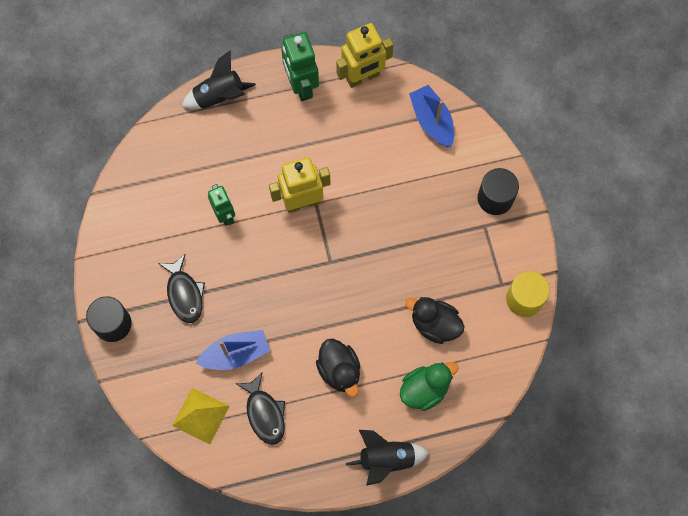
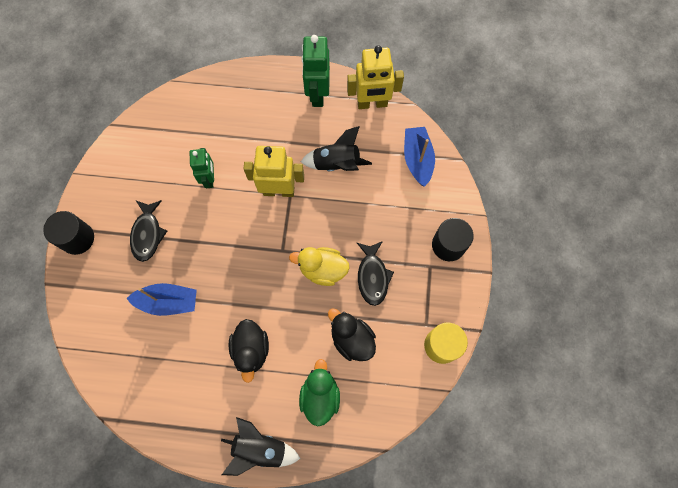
camera: 20 degrees right, 0 degrees up
yellow pyramid [172,388,229,444] -> none
black rocket [182,50,256,109] -> black rocket moved to [301,126,372,171]
black fish [235,372,285,445] -> black fish moved to [357,241,394,306]
green duck [400,362,458,411] -> green duck turned 75 degrees counterclockwise [299,359,340,426]
none -> yellow duck [289,247,350,286]

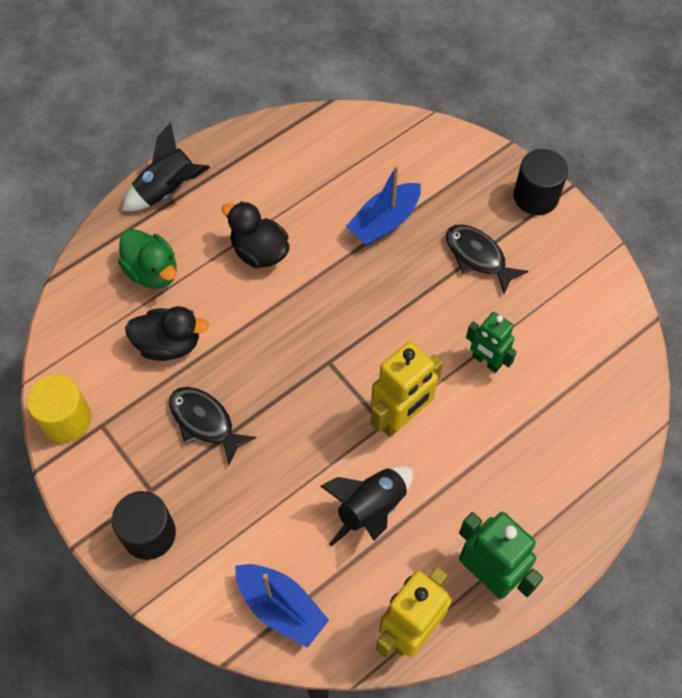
camera: 135 degrees right, 10 degrees down
yellow duck [289,247,350,286] -> none

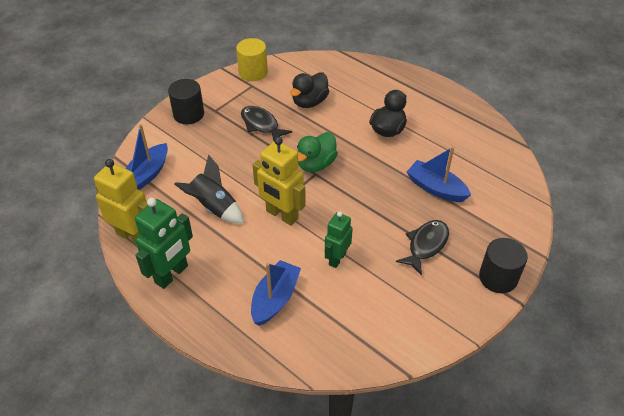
camera: 80 degrees right, 15 degrees down
green duck [118,229,177,289] -> green duck moved to [297,132,338,172]
black rocket [122,122,210,211] -> none
black duck [125,306,209,361] -> black duck turned 45 degrees clockwise [290,72,329,108]
black fish [169,387,257,465] -> black fish turned 75 degrees counterclockwise [241,106,292,142]
none -> blue boat [251,260,301,326]

